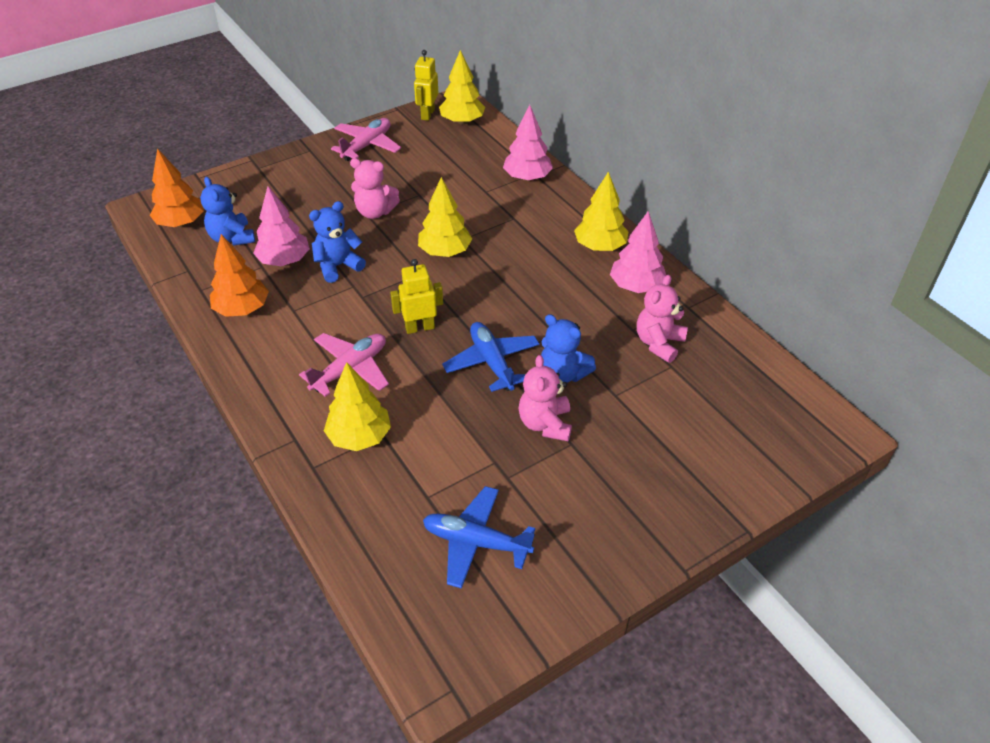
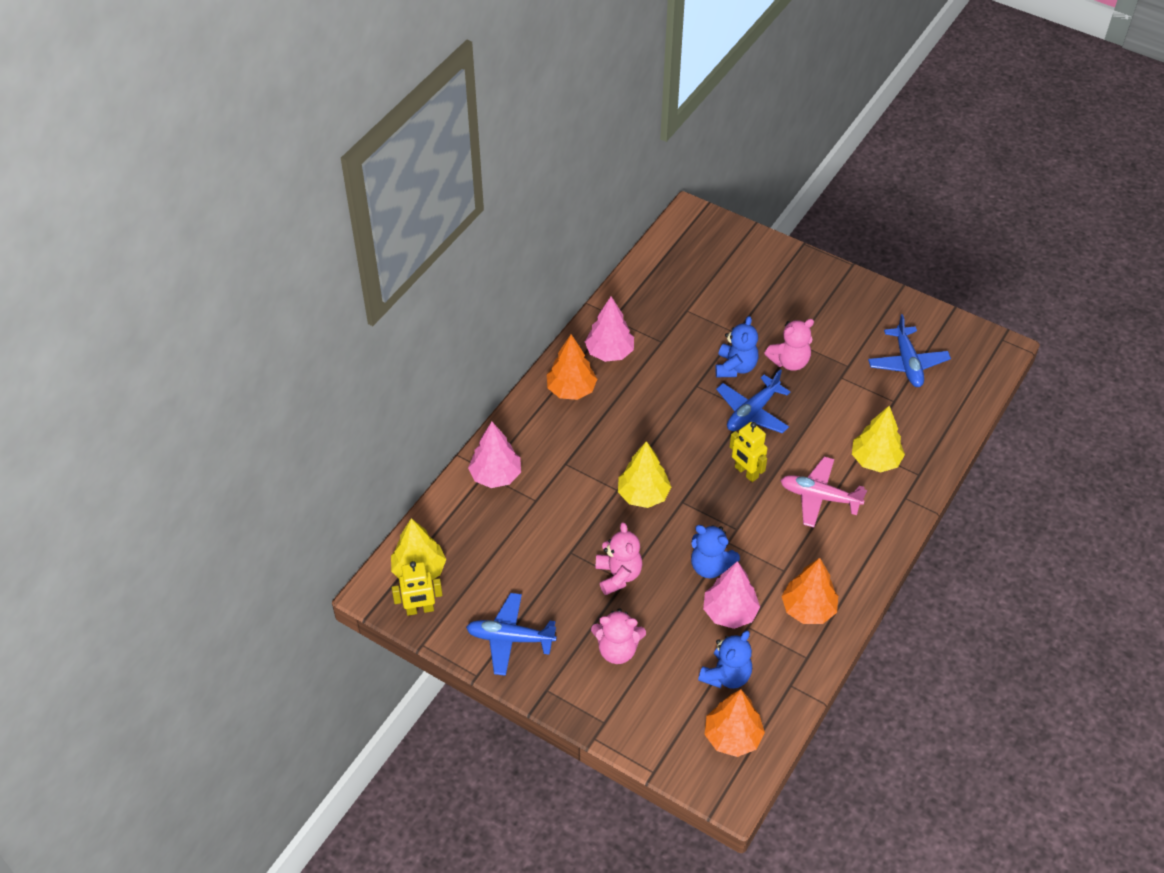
camera: 115 degrees left, 5 degrees up
pink plane [331,118,401,161] -> blue plane [466,593,557,676]
yellow tree [574,172,629,251] -> orange tree [547,334,597,400]
pink teddy bear [637,275,688,363] -> pink teddy bear moved to [591,609,646,664]

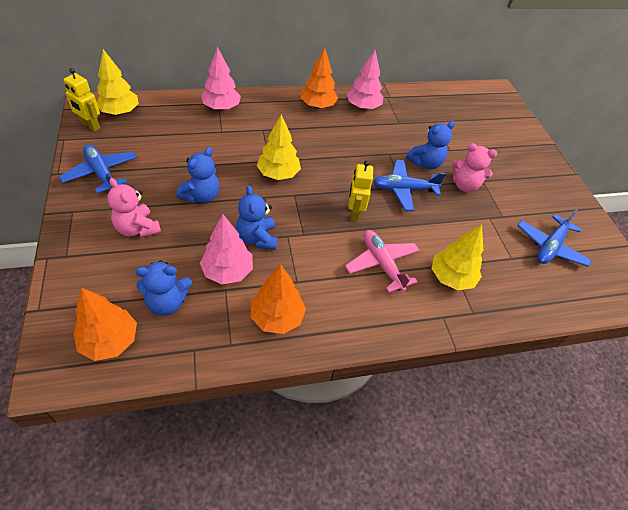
camera: 40 degrees right, 0 degrees up
pink teddy bear [595,522,642,595] -> blue teddy bear [177,147,219,203]

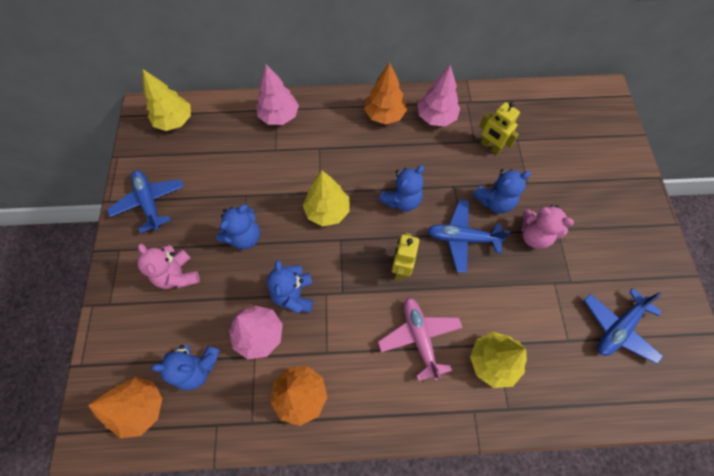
camera: 15 degrees right, 15 degrees up
yellow robot [63,68,100,132] -> yellow robot moved to [479,102,520,155]
none -> blue teddy bear [379,165,424,211]

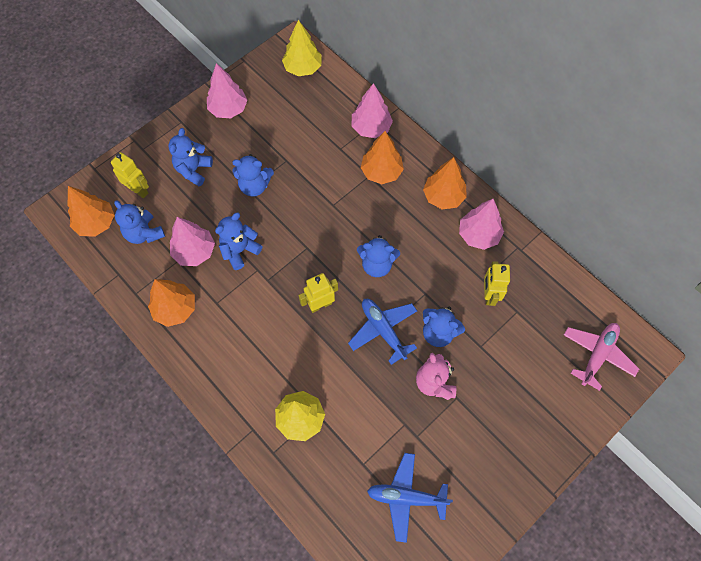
camera: 50 degrees right, 0 degrees up
blue plane [107,170,184,233] -> pink tree [207,63,248,118]
pink teddy bear [137,244,200,289] -> blue teddy bear [169,128,213,186]
yellow tree [303,171,350,226] -> none
pink plane [378,298,463,381] -> pink plane moved to [564,323,639,391]
none -> yellow robot [111,152,149,198]
none -> orange tree [361,131,404,184]

